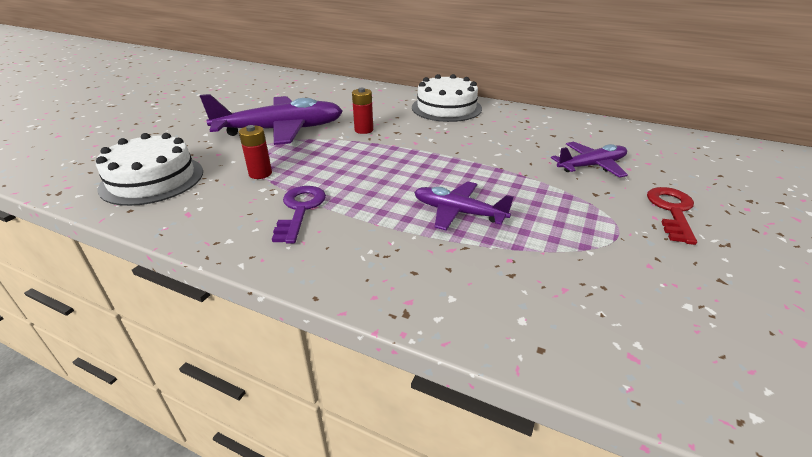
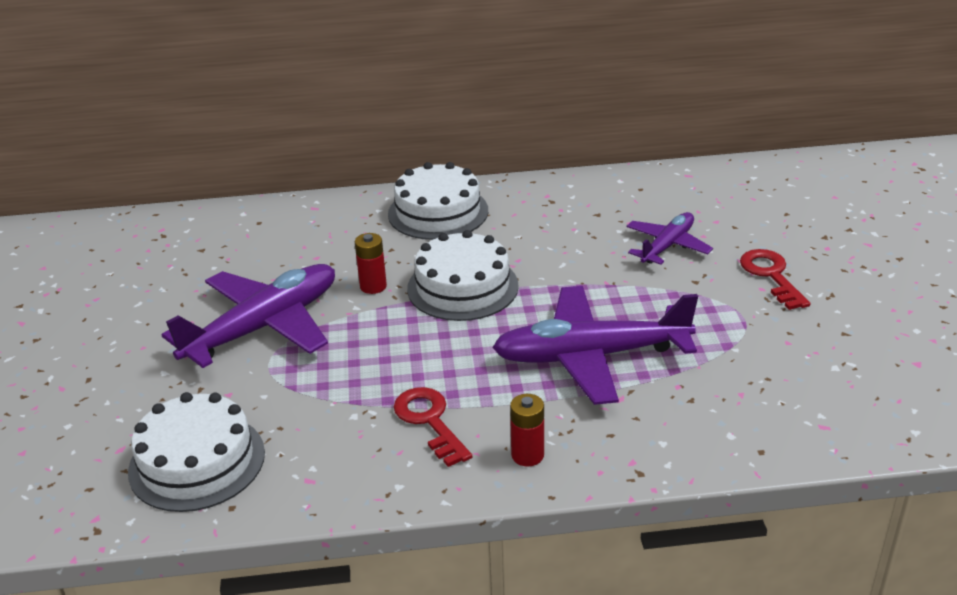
camera: 30 degrees left, 0 degrees up
red battery [239,125,272,179] -> red battery moved to [510,394,544,467]
purple key [272,186,326,244] -> red key [394,387,472,467]
purple plane [414,181,514,230] -> purple plane [492,286,698,405], size x1.77
none -> white cake [407,230,519,321]

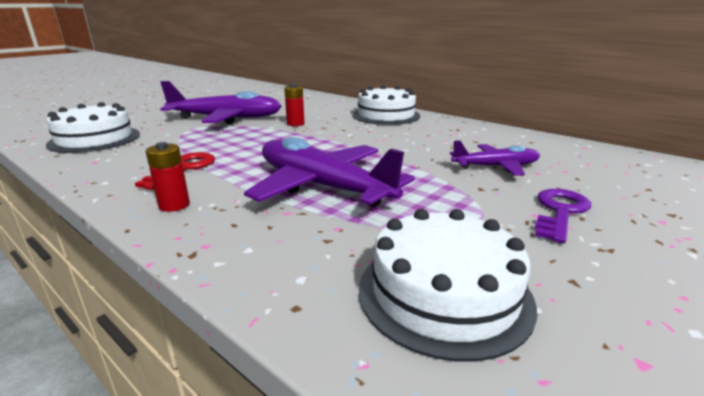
camera: 45 degrees right, 10 degrees down
white cake [407,230,519,321] -> white cake moved to [359,209,537,362]
red key [740,249,811,310] -> purple key [535,189,591,243]

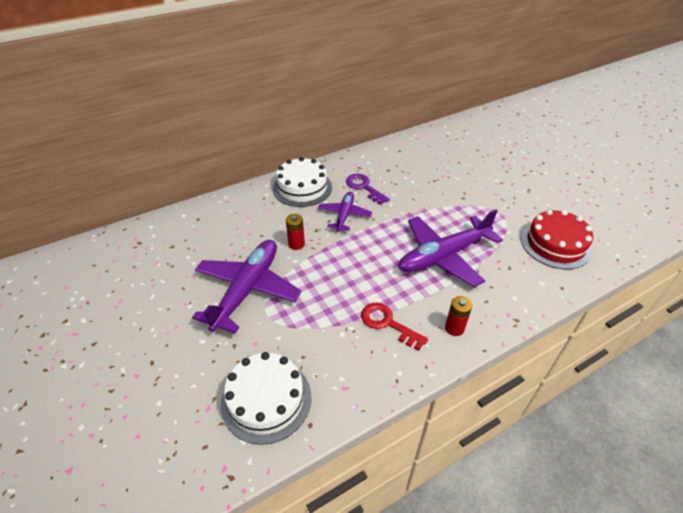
camera: 70 degrees left, 20 degrees up
white cake [359,209,537,362] -> red cake [521,209,593,269]
purple plane [450,140,540,176] -> purple plane moved to [318,192,372,231]
purple key [535,189,591,243] -> purple key moved to [346,174,390,205]

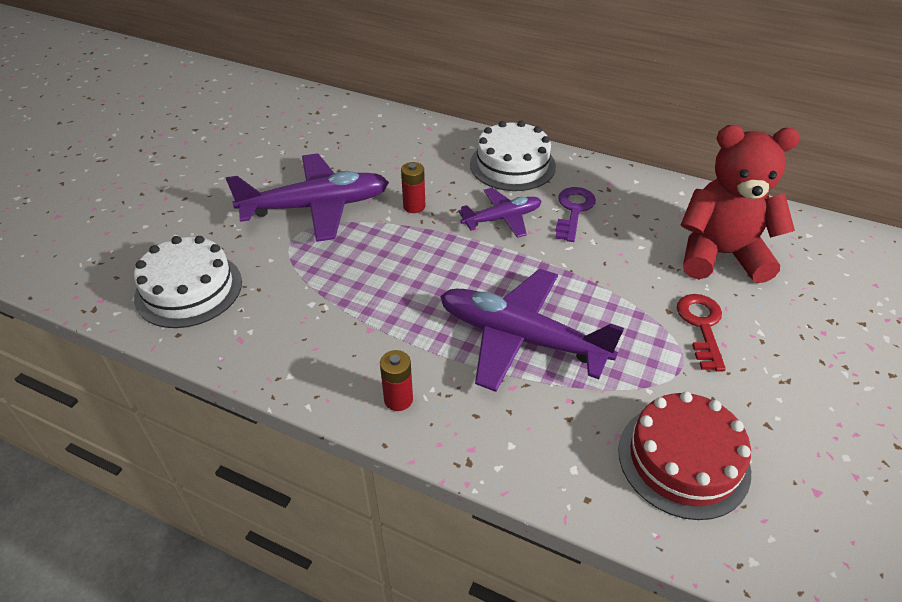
camera: 55 degrees right, 0 degrees up
red key [361,303,428,351] -> red key moved to [677,294,726,371]
none -> red teddy bear [681,125,800,283]

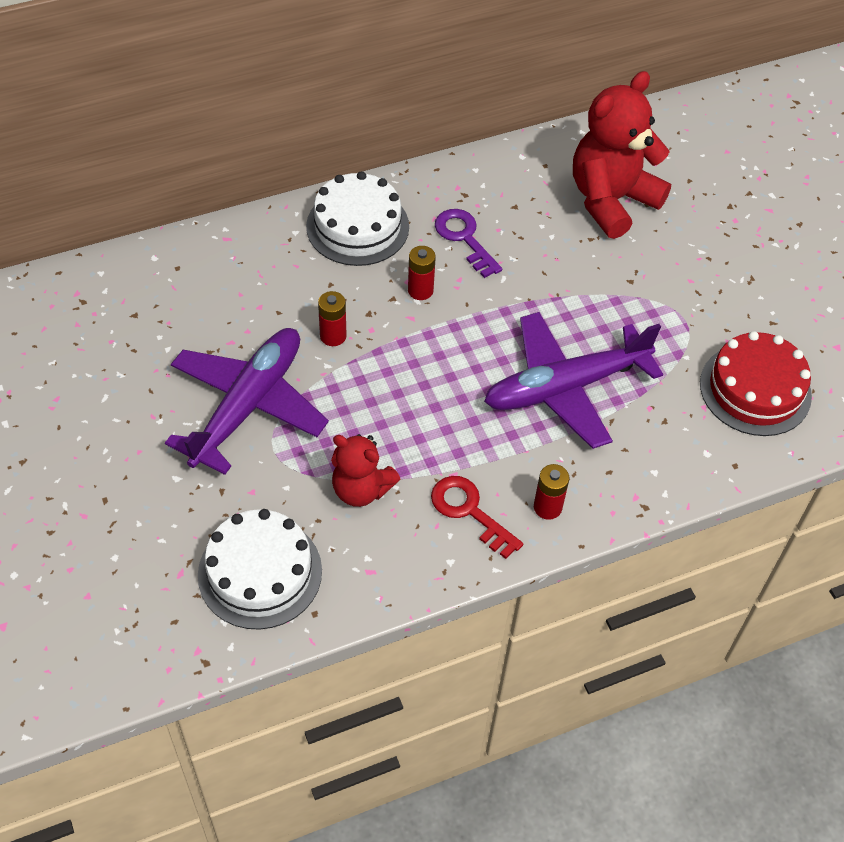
camera: 50 degrees left, 10 degrees up
purple plane [458,188,542,238] -> red battery [408,246,436,300]
red key [677,294,726,371] -> red key moved to [431,476,523,559]
none -> red teddy bear [331,434,400,507]

